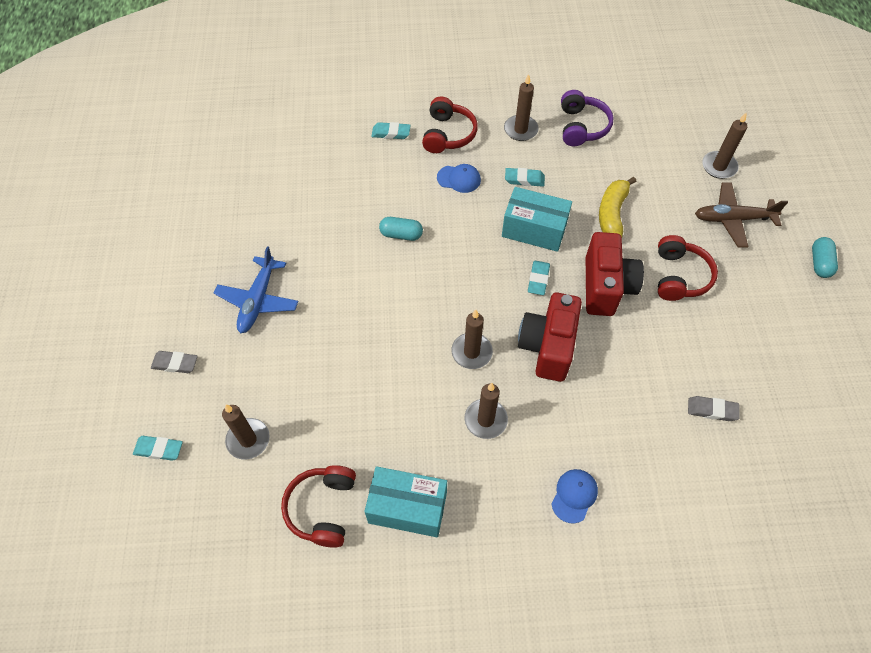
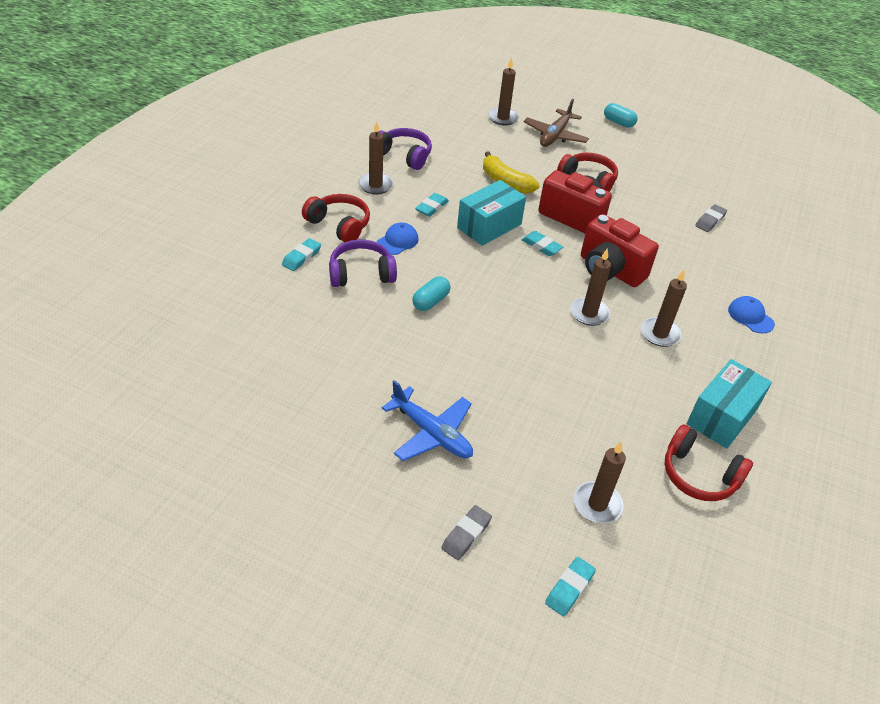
camera: 65 degrees left, 15 degrees down
none -> purple headphones [329,240,397,287]

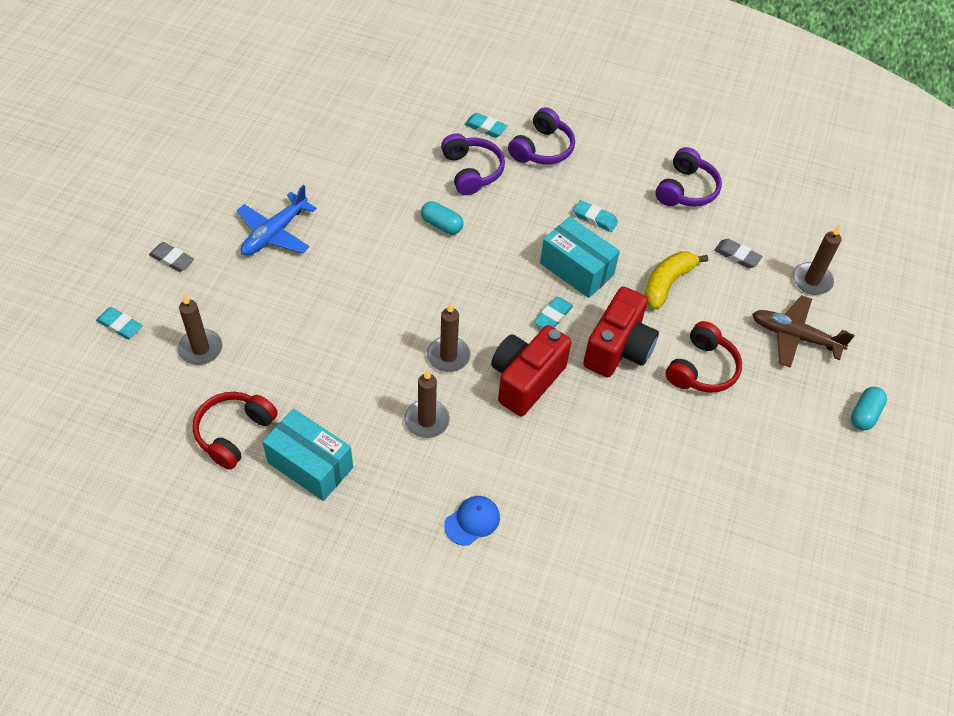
camera: 85 degrees right, 10 degrees up
red headphones [302,194,370,243] -> purple headphones [508,107,575,164]
brown candle [358,121,393,195] -> none
blue cap [377,222,419,255] -> none
grey eraser [695,204,727,232] -> grey eraser moved to [714,239,763,268]

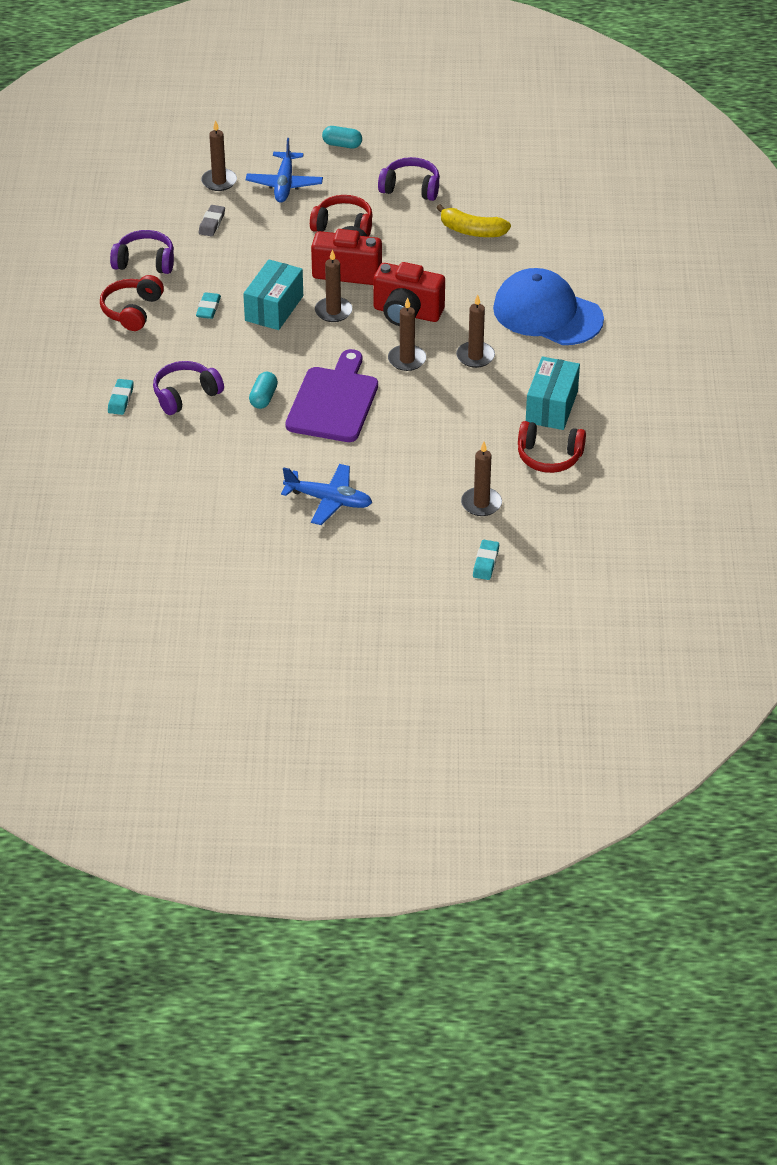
camera: 105 degrees left, 10 degrees down
grey eraser [149,242,194,272] -> none
blue cap [444,496,500,546] -> blue cap [493,268,604,345], size x2.45
purple headphones [508,107,575,164] -> purple headphones moved to [378,157,440,201]
turquoise eraser [534,297,573,328] -> brown candle [315,250,353,322]
yellow banana [644,251,708,310] -> yellow banana moved to [436,204,511,237]
brown plane [752,295,854,368] -> blue plane [246,138,323,203]
none -> red headphones [100,275,164,331]
none -> purple cutting board [285,349,378,442]

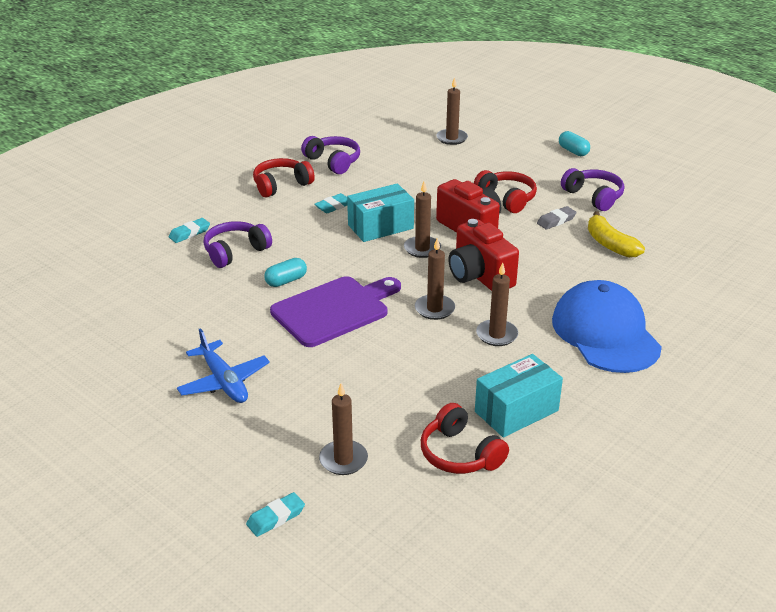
camera: 40 degrees right, 10 degrees down
purple headphones [153,361,224,415] -> purple headphones turned 45 degrees counterclockwise [203,221,272,268]
grey eraser [199,205,225,236] -> grey eraser moved to [537,206,577,230]
blue plane [246,138,323,203] -> none

